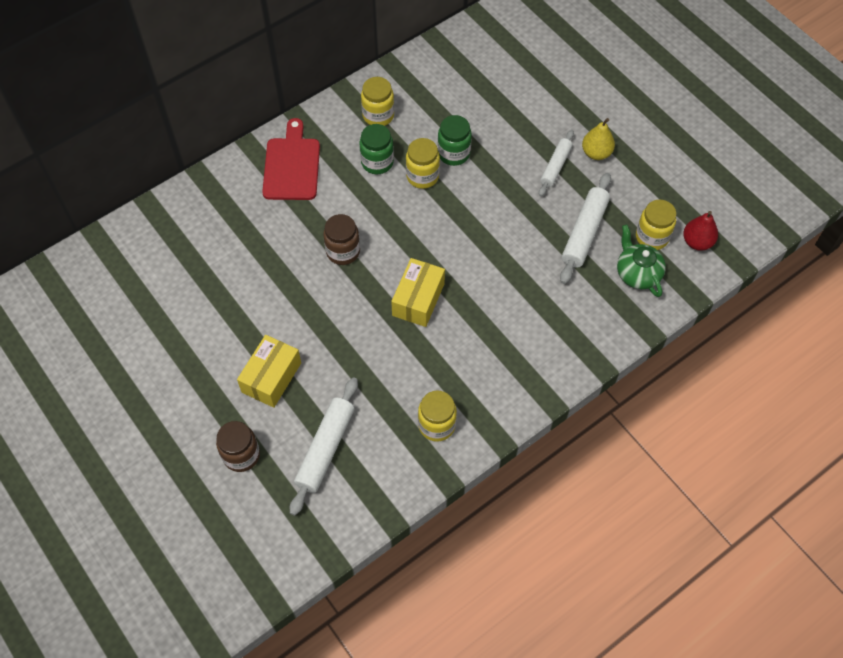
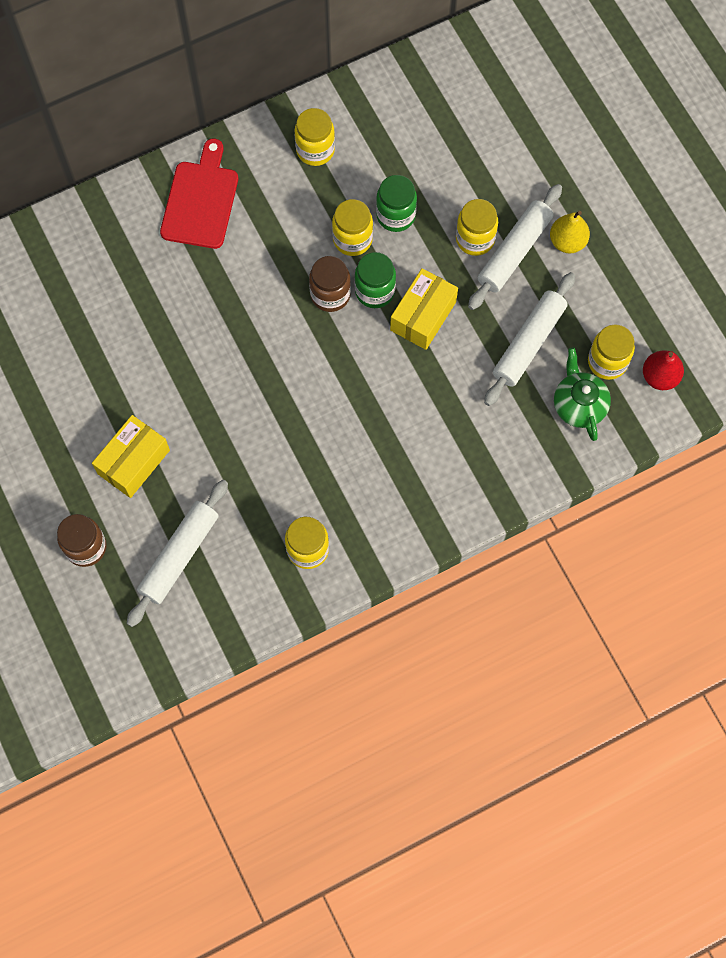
camera: 10 degrees right, 10 degrees up
brown jar [323,214,360,265] -> brown jar moved to [309,256,351,312]
green jar [360,124,394,174] -> green jar moved to [355,252,396,308]
yellow box [391,258,445,327] -> yellow box moved to [390,268,458,350]
white rolling pin [539,130,574,196] -> white rolling pin [468,184,562,310], size x1.55
none -> yellow jar [456,199,498,256]

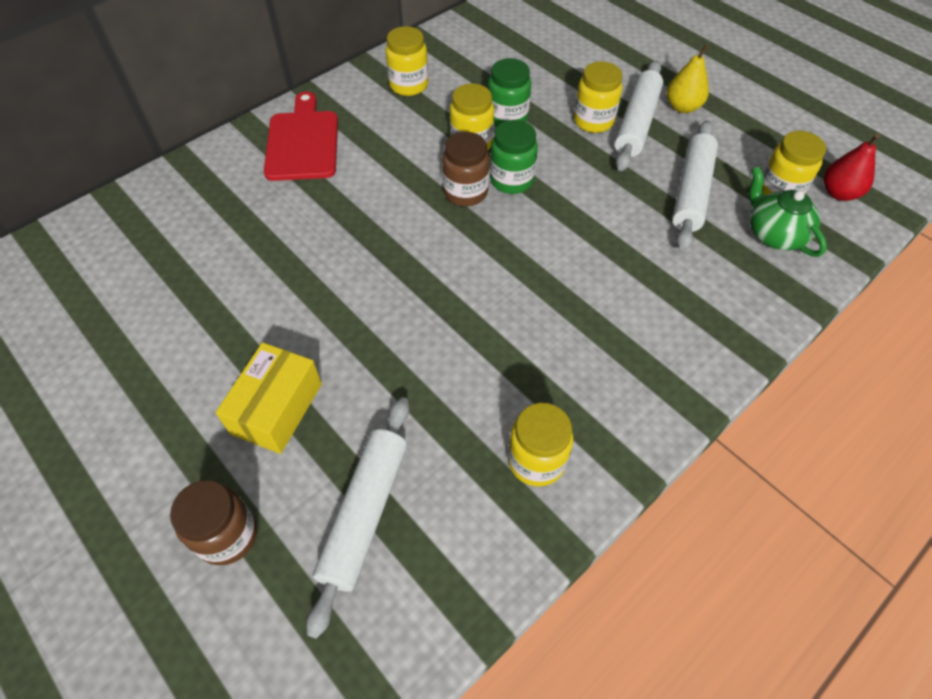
camera: 15 degrees left, 15 degrees down
yellow box [390,268,458,350] -> none

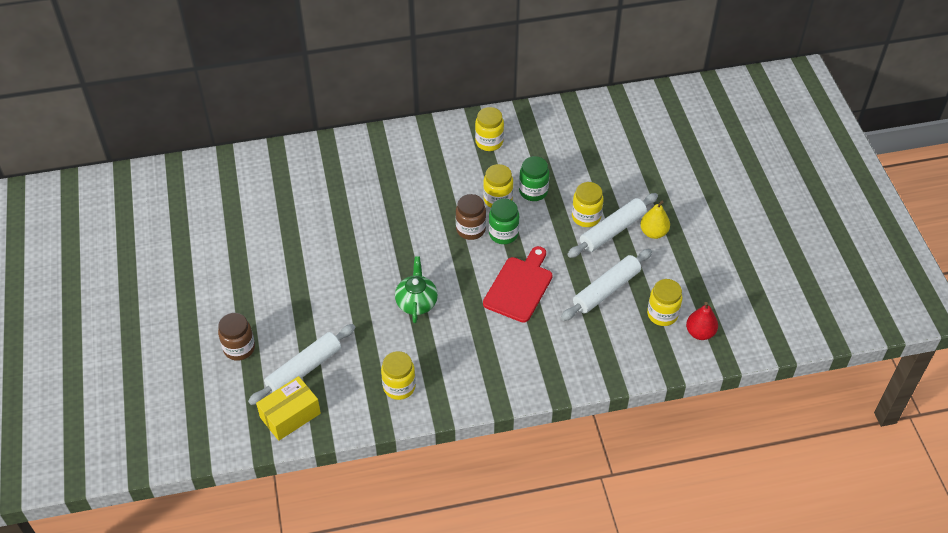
camera: 30 degrees right, 5 degrees down
yellow box [215,342,322,454] -> yellow box moved to [256,376,321,441]
red cutting board [264,92,338,181] -> red cutting board moved to [483,246,553,323]
green teapot [749,166,827,257] -> green teapot moved to [395,256,438,323]

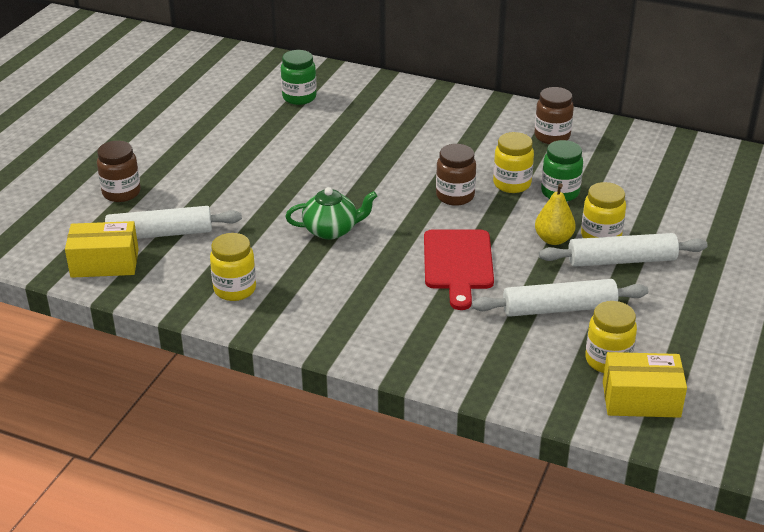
camera: 35 degrees right, 15 degrees down
green teapot [395,256,438,323] -> green teapot turned 45 degrees clockwise [285,187,377,240]
yellow jar [475,107,504,151] -> brown jar [535,87,574,144]
red cutting board [483,246,553,323] -> red cutting board turned 120 degrees clockwise [424,229,494,310]
green jar [489,199,519,244] -> green jar moved to [281,50,317,105]
yellow pear [640,201,670,239] -> yellow pear moved to [535,183,576,245]
red pear [686,302,718,340] -> yellow box [603,352,687,418]

